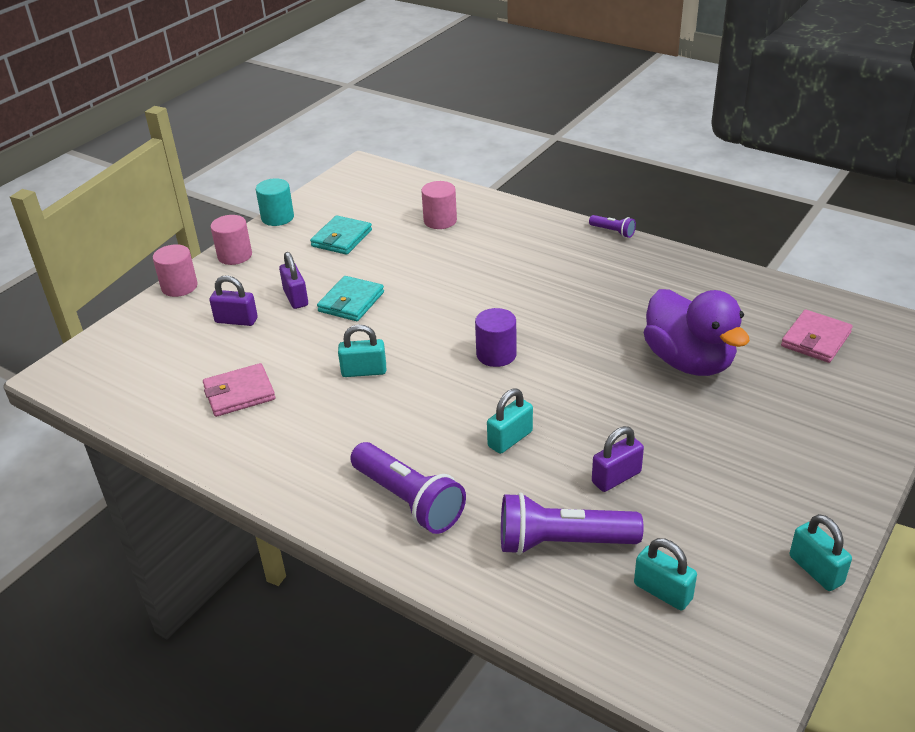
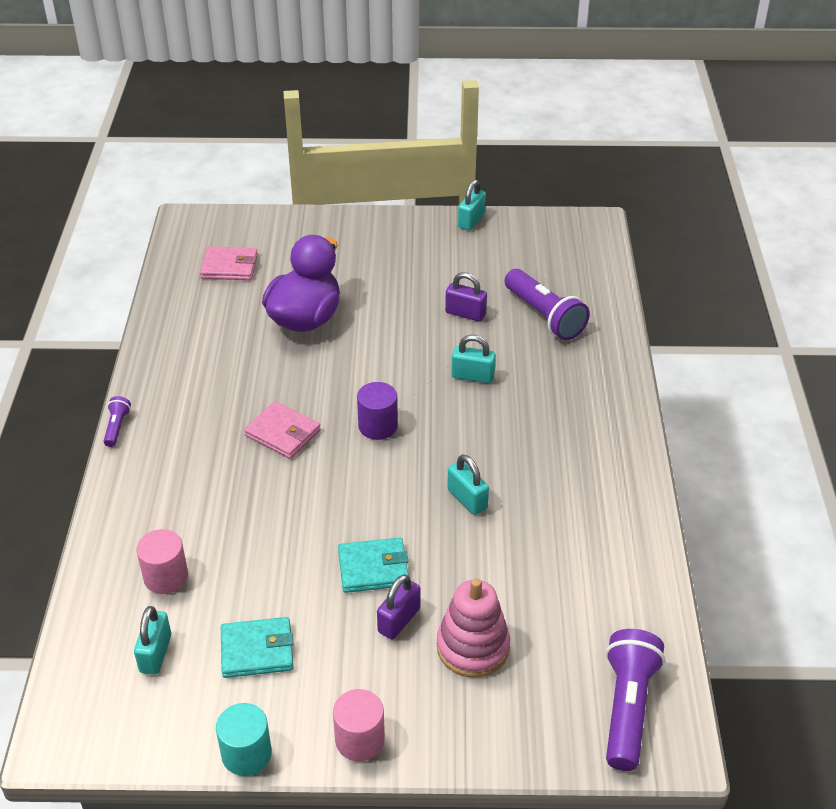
camera: 125 degrees left, 5 degrees up
pink cylinder [153,244,198,297] -> none
pink wallet [203,363,275,417] -> pink wallet moved to [244,401,321,459]
purple padlock [209,275,258,326] -> pink stacking toy [437,578,510,678]
purple flashlight [350,442,466,534] -> purple flashlight moved to [606,629,665,771]
turquoise padlock [634,538,697,611] -> turquoise padlock moved to [134,606,171,674]

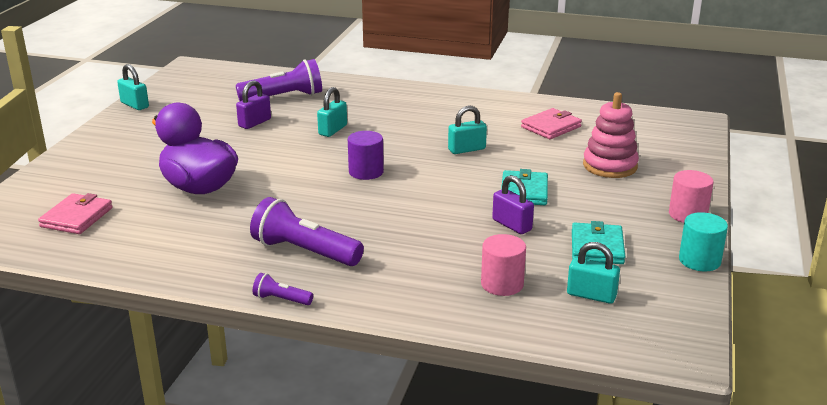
camera: 75 degrees left, 15 degrees down
pink wallet [244,401,321,459] -> pink wallet moved to [521,108,582,139]
purple padlock [377,574,420,639] -> purple padlock moved to [492,175,534,234]
purple flashlight [606,629,665,771] -> purple flashlight moved to [250,197,364,266]

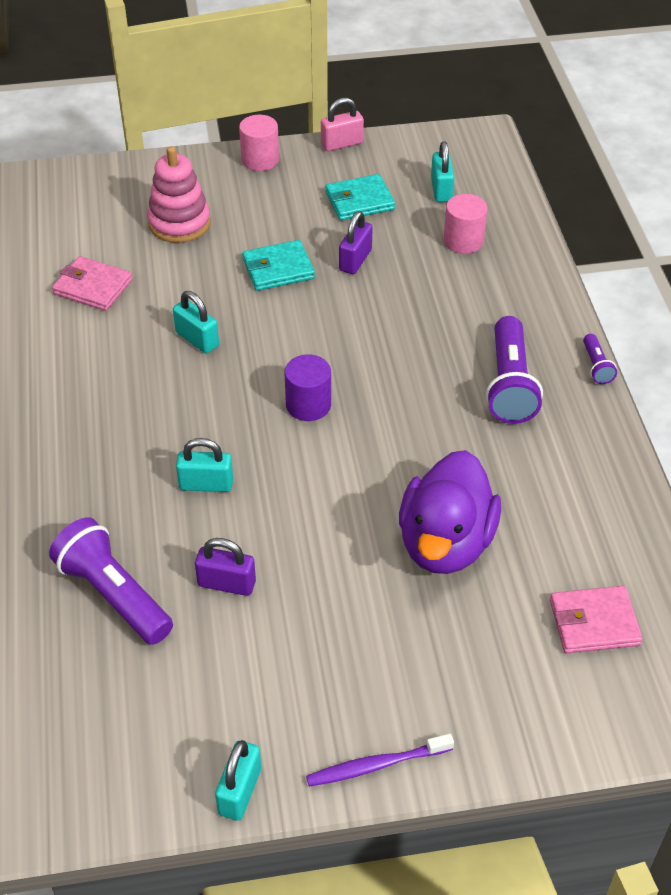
camera: 115 degrees left, 20 degrees up
turquoise cylinder [679,212,728,271] -> pink padlock [321,98,364,151]
none -> purple toothbrush [306,734,454,786]

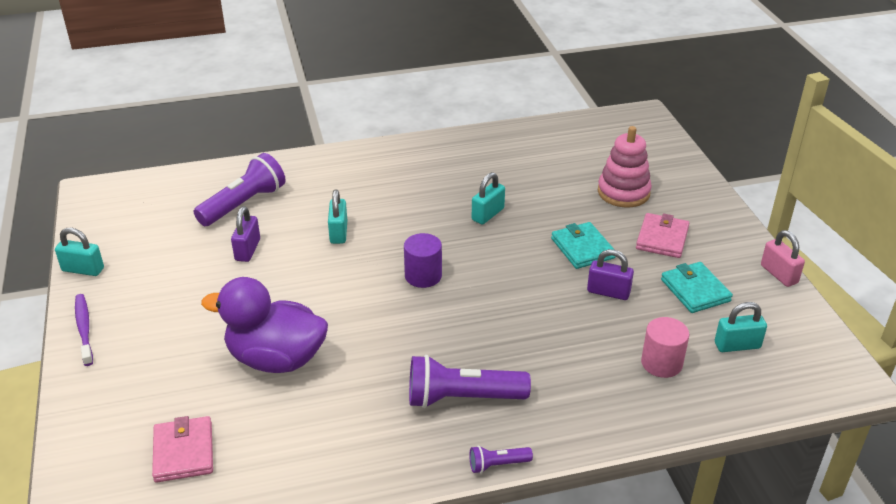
camera: 85 degrees right, 10 degrees down
pink wallet [52,256,133,311] -> pink wallet moved to [636,213,689,258]
pink cylinder [239,115,279,171] -> none

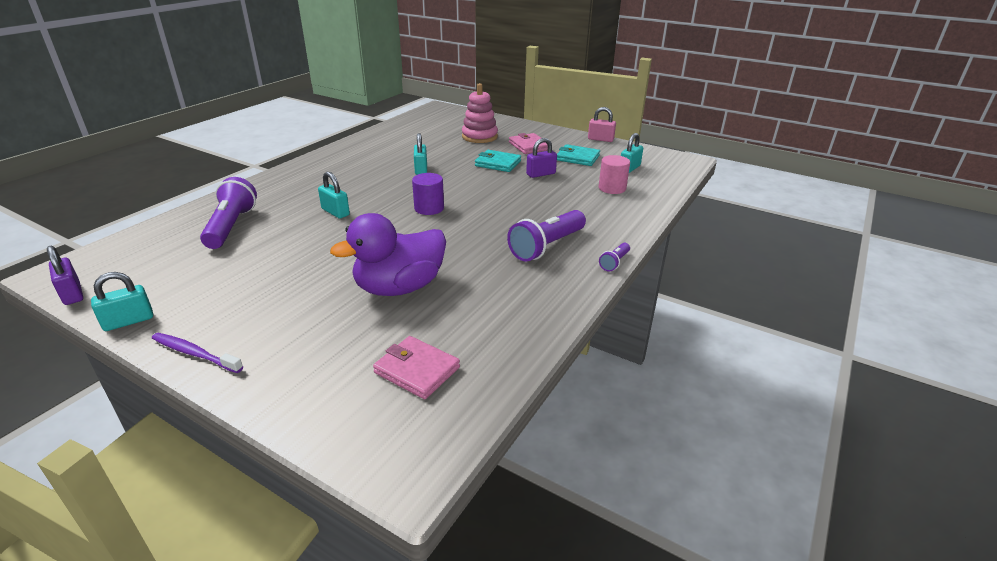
camera: 45 degrees left, 5 degrees down
purple padlock [231,206,260,262] -> purple padlock moved to [47,246,83,305]

